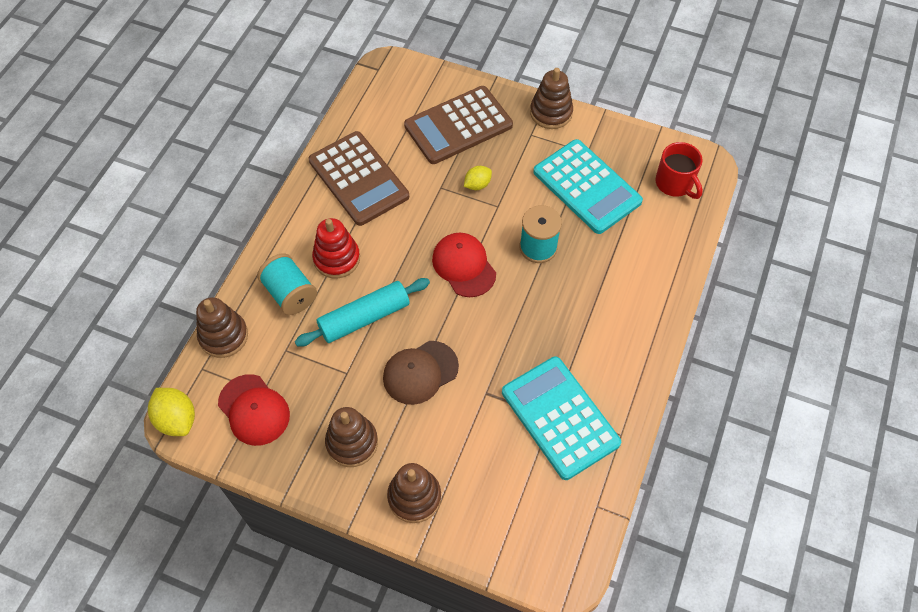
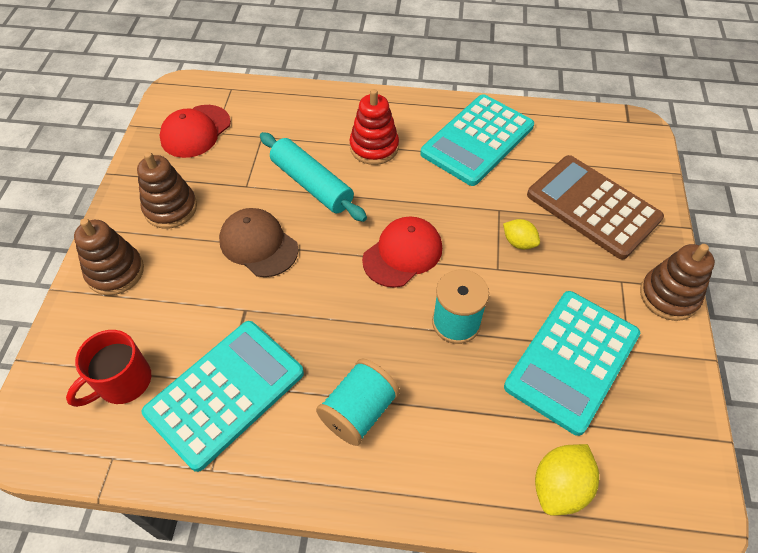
camera: 75 degrees right, 5 degrees down
yellow lemon [148,388,195,436] -> yellow lemon moved to [535,444,599,516]
brown stacking toy [196,297,248,358] -> none
turquoise spool [257,253,317,315] -> turquoise spool moved to [316,358,400,446]
brown calculator [309,131,409,226] -> turquoise calculator [420,94,534,186]
red mug [655,142,703,199] -> red mug moved to [66,330,151,407]

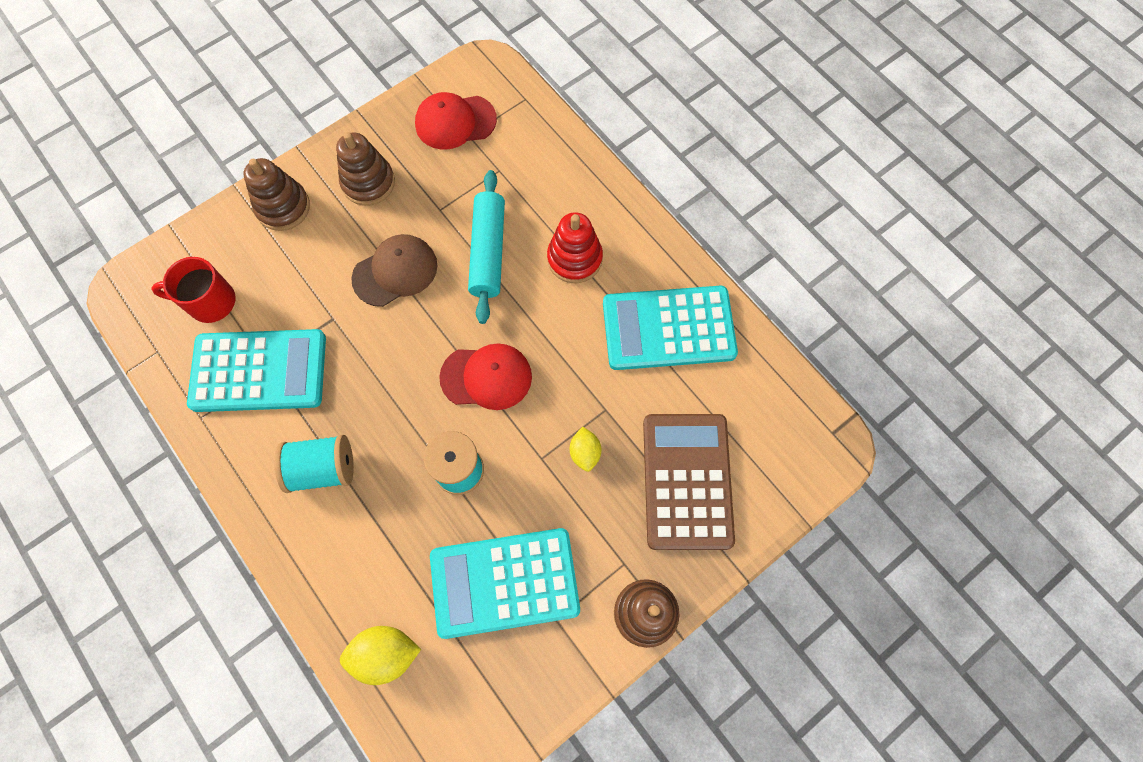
camera: 45 degrees right, 15 degrees up
brown cap [219,208,299,277] -> brown cap turned 60 degrees clockwise [351,234,437,307]

